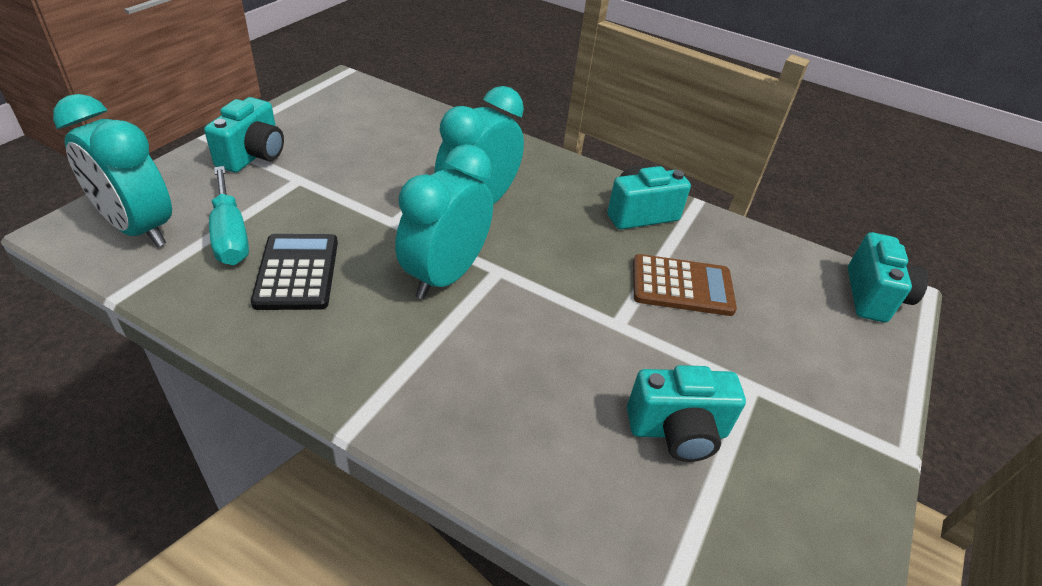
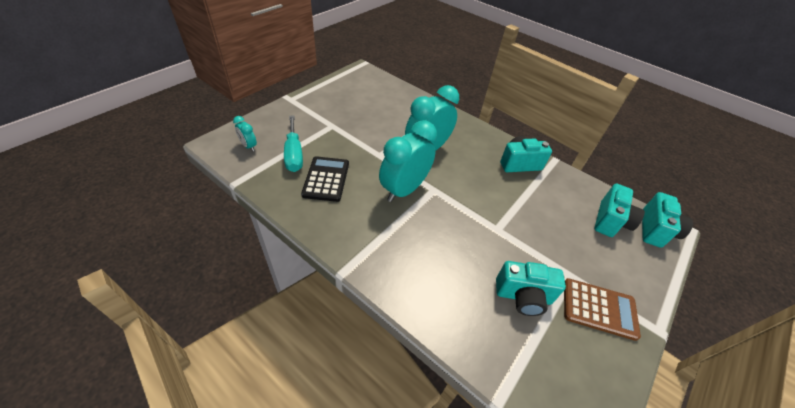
camera: 10 degrees right, 5 degrees up
turquoise clock [53,94,172,247] -> turquoise clock [233,116,257,151], size x0.46
turquoise camera [204,97,284,173] -> turquoise camera moved to [594,183,645,237]
brown calculator [633,254,737,316] -> brown calculator moved to [564,278,641,341]

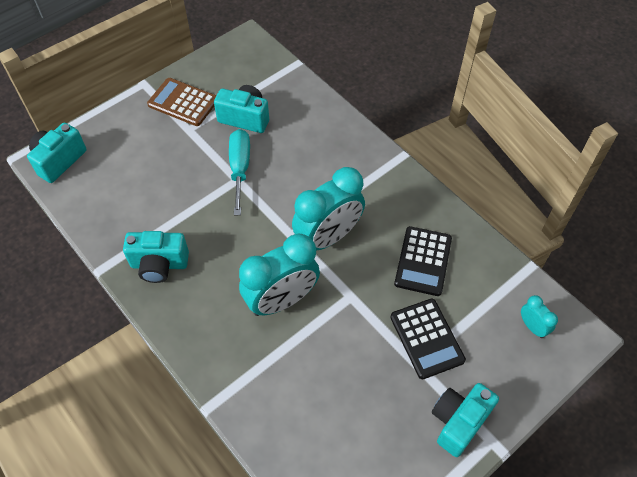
camera: 165 degrees left, 10 degrees up
turquoise screwdriver [284,115,303,172] -> turquoise screwdriver moved to [229,129,250,215]
turquoise camera [594,183,645,237] -> turquoise camera moved to [432,383,499,457]
none -> black calculator [390,299,466,379]

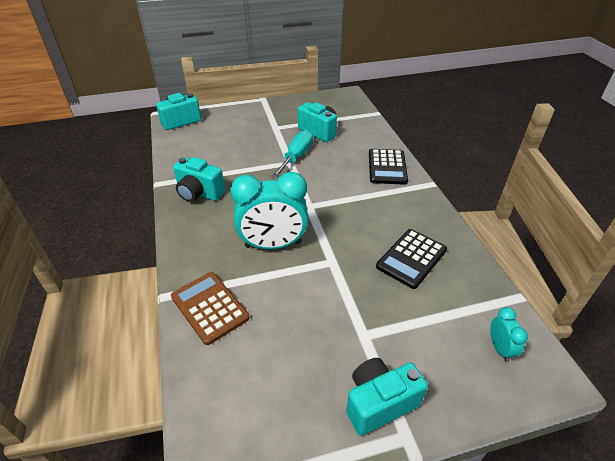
camera: 25 degrees right, 15 degrees down
brown calculator [147,78,216,126] -> brown calculator moved to [171,272,250,345]
turquoise clock [292,167,365,250] -> none
black calculator [390,299,466,379] -> black calculator moved to [369,149,408,185]

